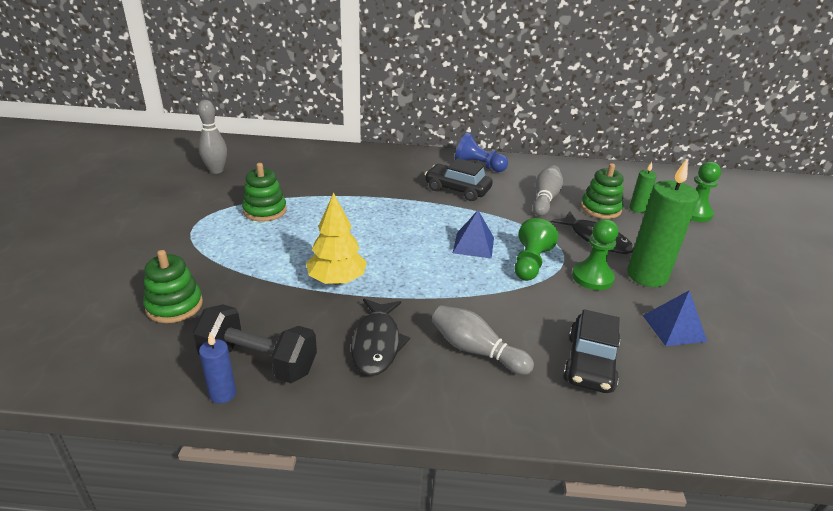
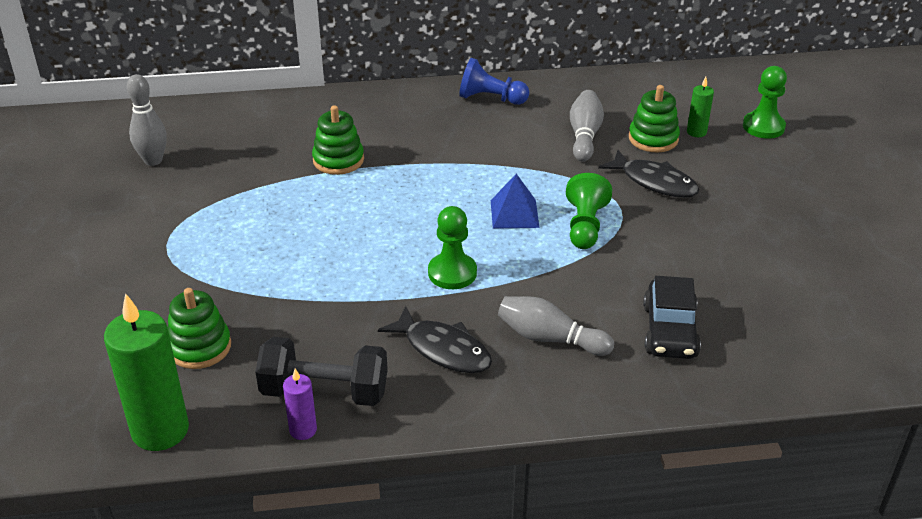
camera: 10 degrees left, 5 degrees up
blue candle [199,333,236,404] -> purple candle [283,368,317,440]
green stacking toy [242,163,287,222] -> green stacking toy moved to [312,105,364,175]
yellow tree [306,192,367,285] -> none
black fish [351,299,410,376] -> black fish turned 45 degrees counterclockwise [378,306,492,373]
black car [425,158,493,201] -> none
green pawn [572,219,619,290] -> green pawn moved to [428,206,477,289]
green candle [627,159,699,287] -> green candle moved to [104,293,189,451]
blue pyramid [643,290,707,346] -> none

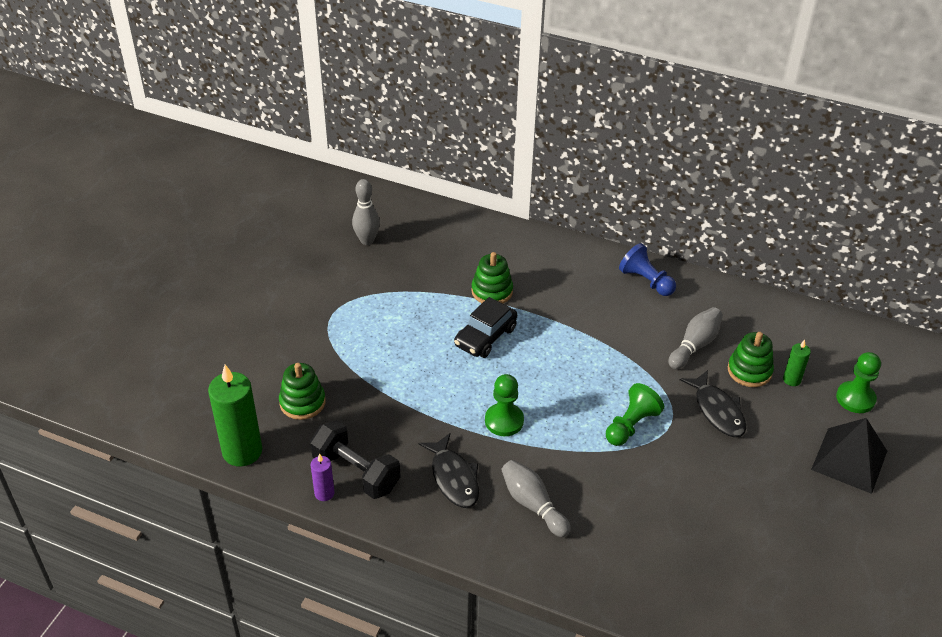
camera: 30 degrees right, 5 degrees up
blue pyramid [491,174,539,229] -> none
black car [643,276,701,359] -> black car moved to [454,297,517,358]
none -> black pyramid [811,418,887,494]

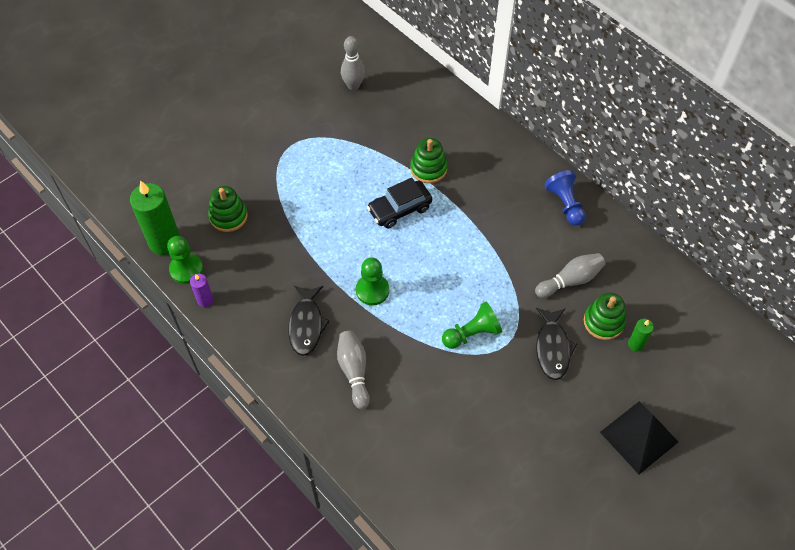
camera: 25 degrees right, 15 degrees up
black dumbbell [310,420,400,499] -> none
green pawn [836,352,881,413] -> green pawn moved to [167,236,203,284]

